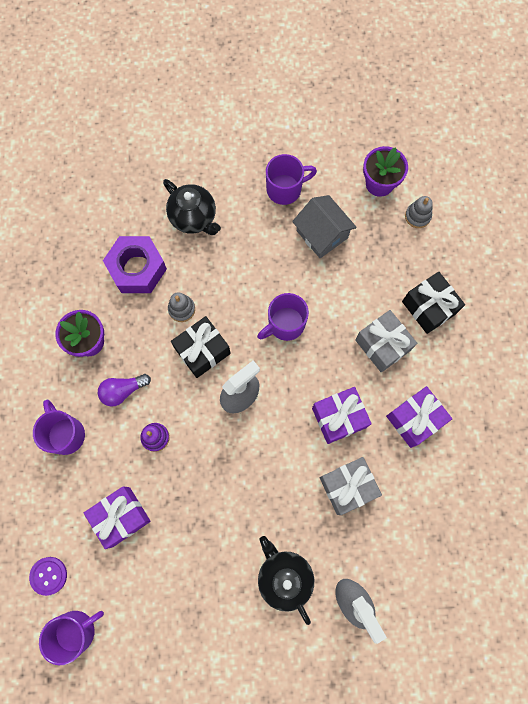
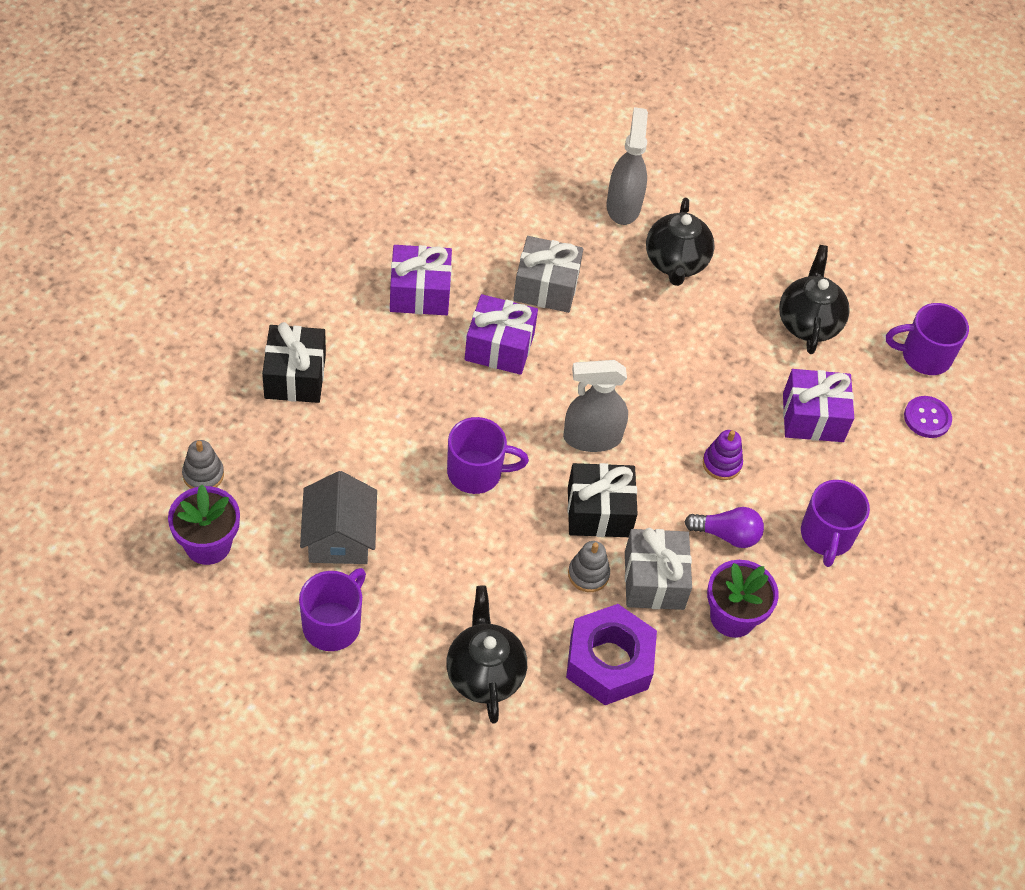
camera: 150 degrees left, 20 degrees down
purple mug [266,154,317,205] -> purple mug turned 105 degrees clockwise [299,568,366,651]
grey gift [355,310,417,372] -> grey gift moved to [625,528,692,610]
none -> black teapot [779,245,850,354]

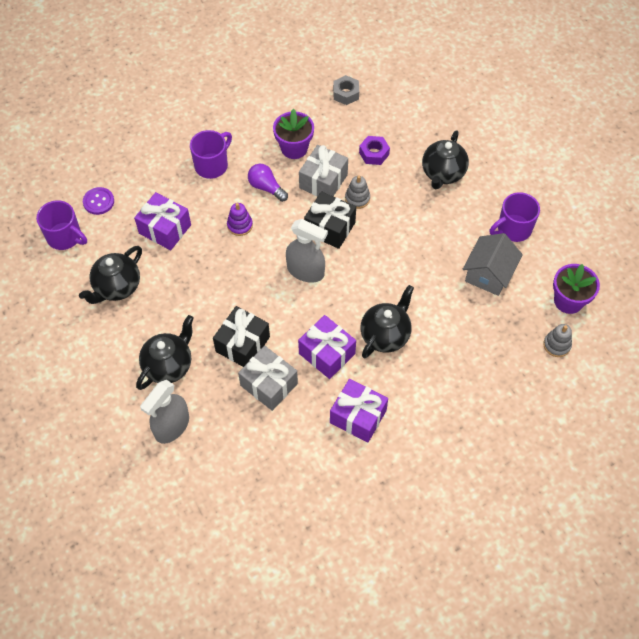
camera: 145 degrees left, 5 degrees up
black gift [262,322,326,403] -> black gift moved to [213,306,270,367]
purple mug [447,417,529,494] -> none
purple nut [566,604,657,705] -> purple nut [359,136,390,165], size x0.56
none -> grey nut [333,75,359,105]
none -> black teapot [361,285,414,358]

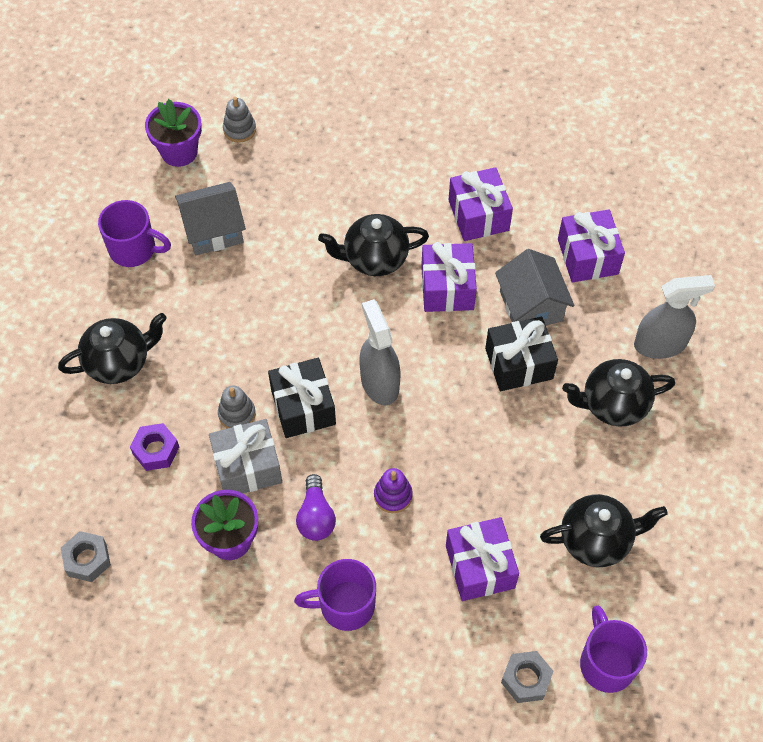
camera: 135 degrees left, 0 degrees up
purple button [83,187,114,215] -> grey nut [501,651,553,703]
grey gift [238,346,298,411] -> grey house [495,249,575,326]
none -> purple gift [558,209,625,283]

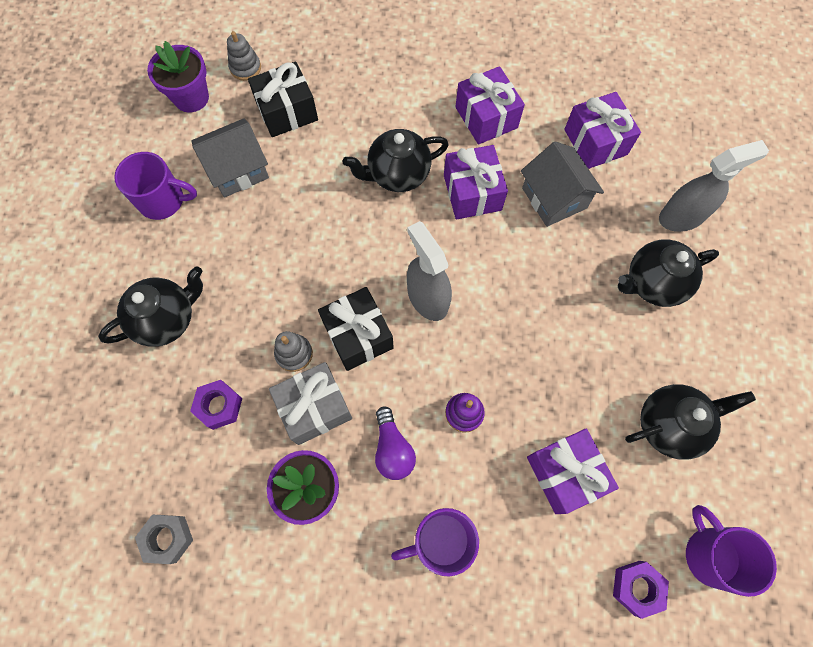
camera: 10 degrees left, 10 degrees up
black gift [485,317,558,391] -> black gift moved to [248,61,318,137]
grey nut [501,651,553,703] -> purple nut [613,561,669,619]

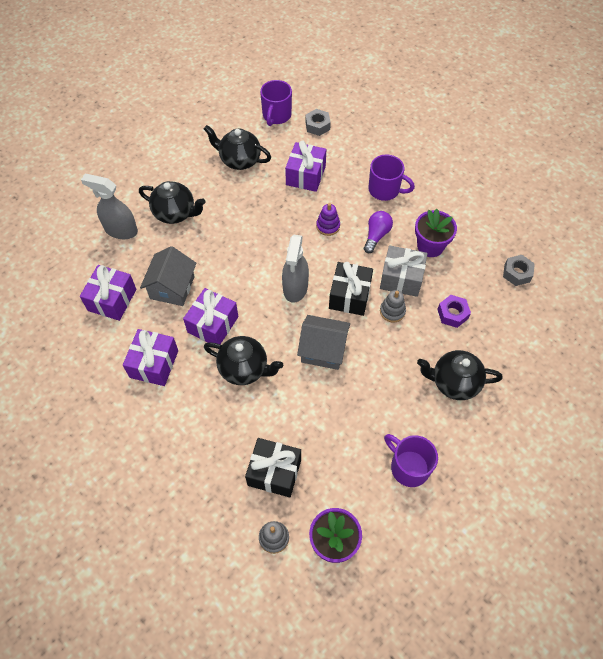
camera: 140 degrees left, 10 degrees down
grey house [192,118,269,198] -> grey house moved to [297,315,350,370]
purple nut [613,561,669,619] -> grey nut [305,109,331,136]

